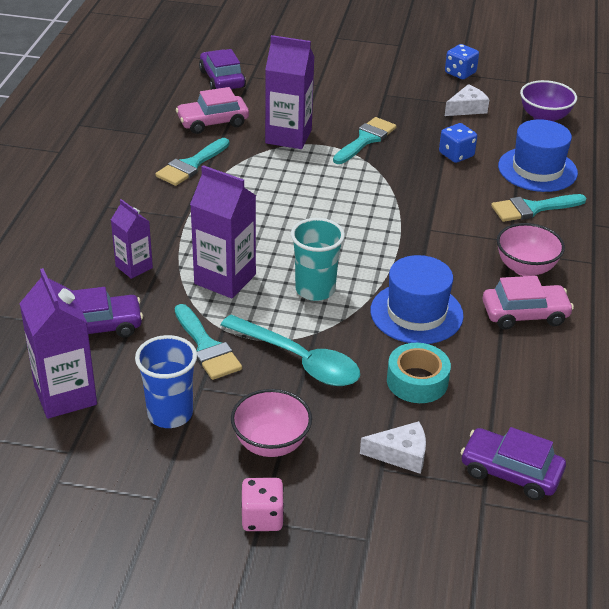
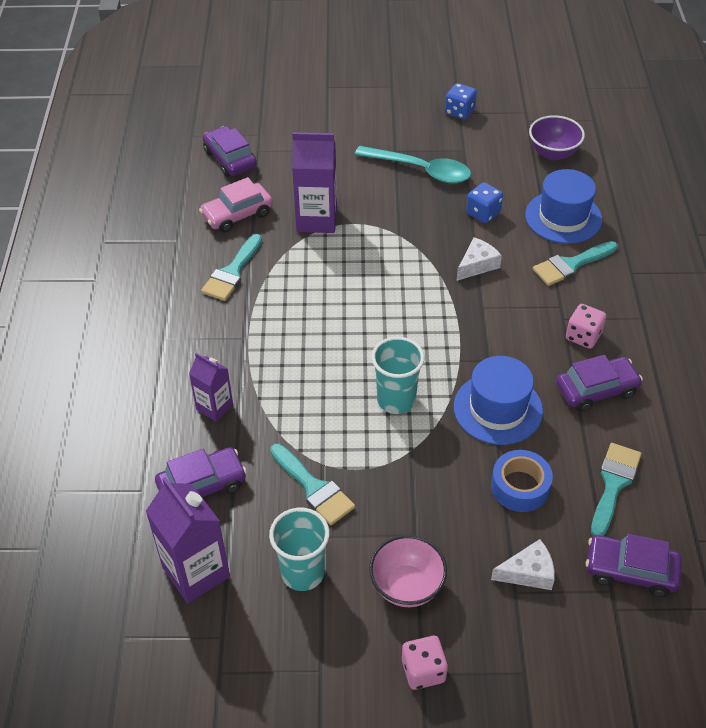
camera: 10 degrees left, 10 degrees up
blue cup [135,335,197,428] -> turquoise cup [269,508,330,591]
purple carton [190,165,256,298] -> none
turquoise spoon [221,315,360,386] -> turquoise spoon moved to [355,146,471,183]
turquoise brush [333,117,396,164] -> turquoise brush moved to [591,443,641,536]
turquoise tape [387,343,451,403] -> blue tape [491,450,553,512]
white cheese [445,84,489,116] -> white cheese moved to [457,237,502,281]
pink car [483,276,574,329] -> purple car [556,355,643,412]
pink bowl [497,223,565,276] -> pink dice [566,304,606,349]

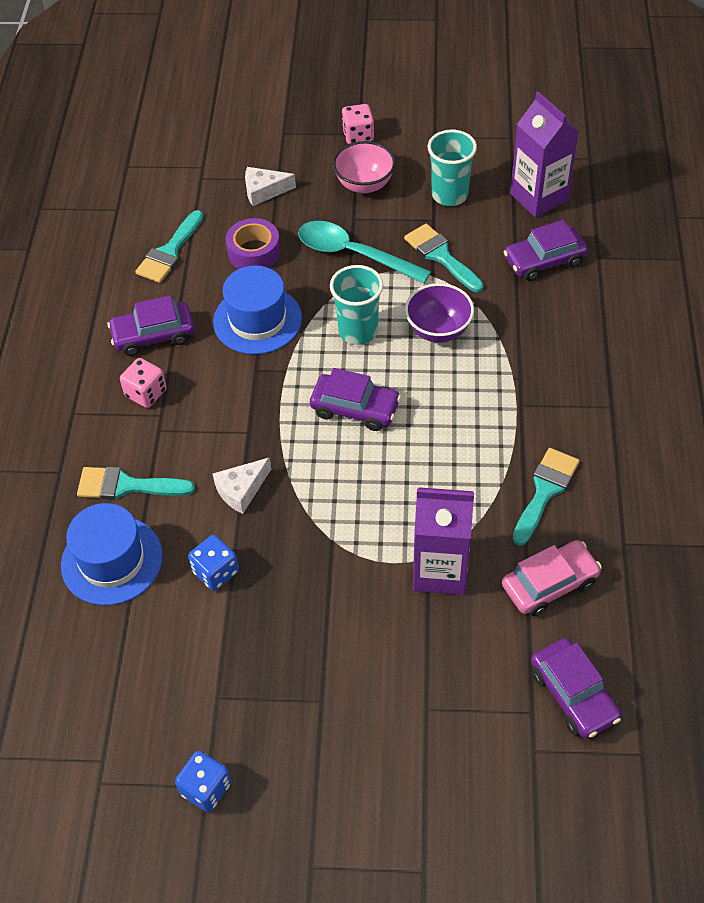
camera: 175 degrees left, 5 degrees up
purple carton [189,353,233,422] -> none
turquoise spoon [355,146,471,183] -> turquoise spoon moved to [298,221,431,284]
blue tape [491,450,553,512] -> purple tape [226,218,281,269]
purple bowl [529,115,585,160] -> purple bowl moved to [405,283,474,343]
turquoise brush [533,241,618,286] -> turquoise brush turned 150 degrees counterclockwise [77,466,195,500]
purple car [586,534,682,597] -> purple car moved to [310,368,401,431]

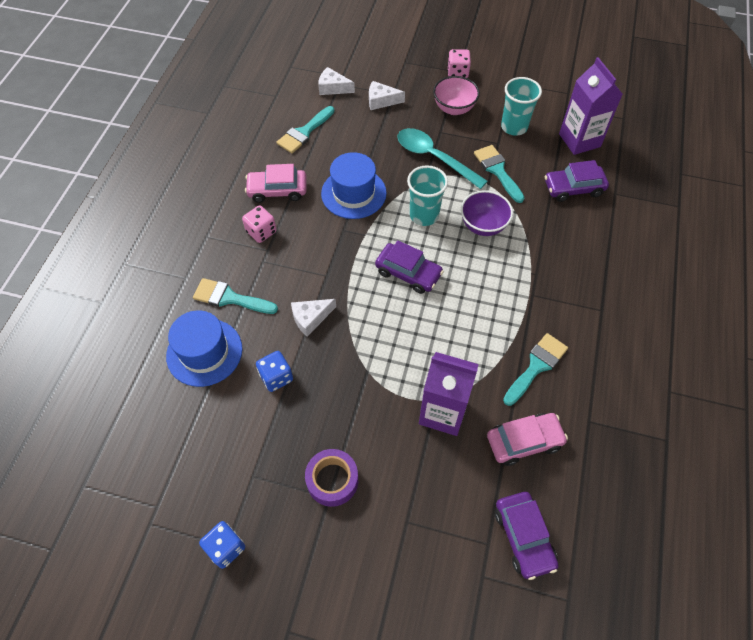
camera: 10 degrees right, 5 degrees up
purple car [107,295,194,356] -> pink car [245,164,307,203]
purple tape [226,218,281,269] -> purple tape moved to [305,449,358,507]
none -> white cheese [318,67,355,95]

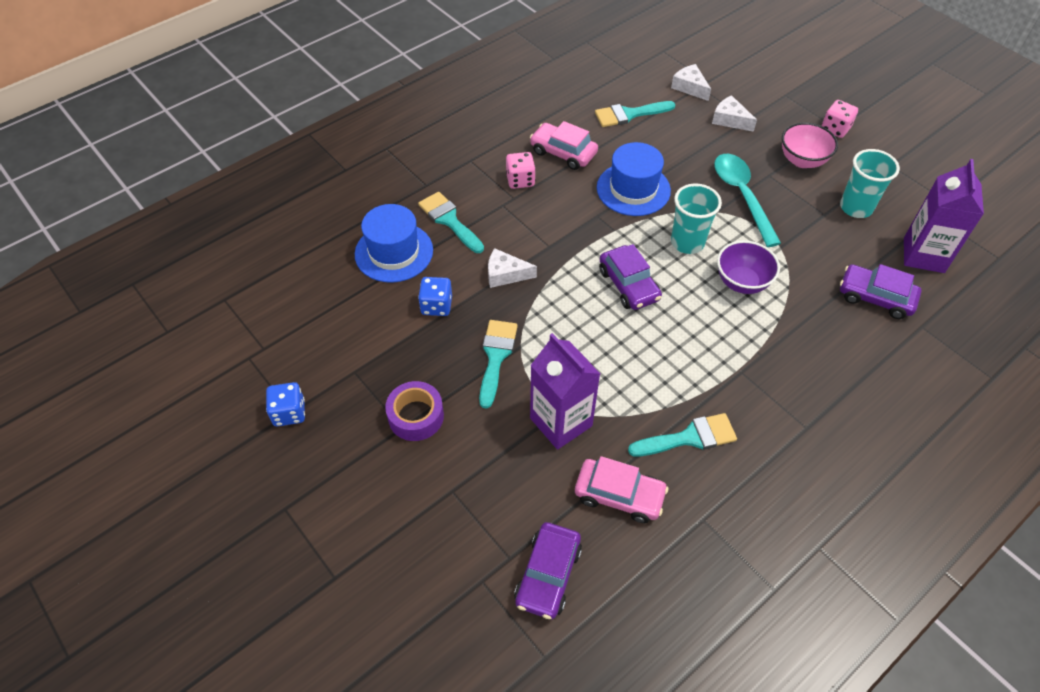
camera: 35 degrees right, 5 degrees down
turquoise brush [474,145,525,203] -> turquoise brush moved to [479,320,518,409]

